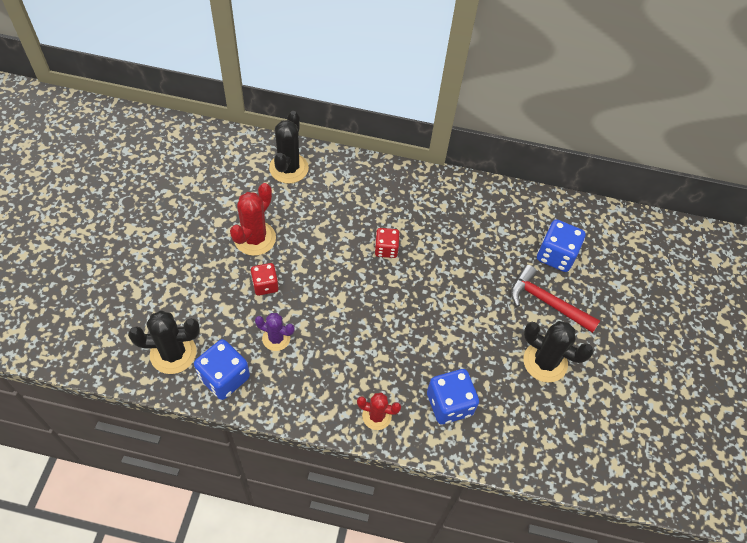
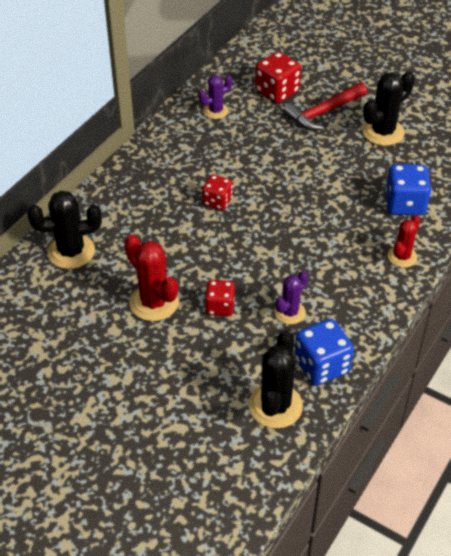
camera: 65 degrees left, 10 degrees down
black cactus [269,111,309,184] -> black cactus turned 45 degrees counterclockwise [27,191,102,269]
blue dice [537,219,586,272] -> red dice [255,52,301,103]
none -> purple cactus [199,75,232,119]

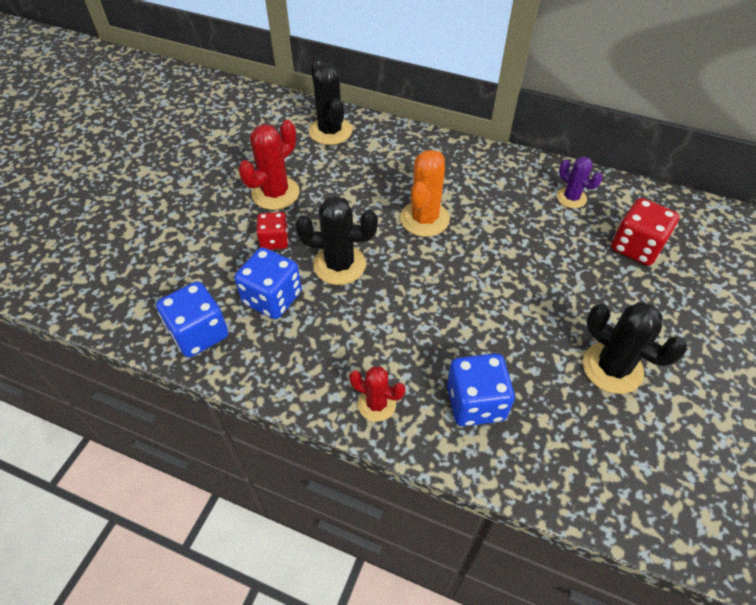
camera: 80 degrees right, 5 degrees up
red dice [202,174,233,210] -> orange cactus [400,150,450,237]
black cactus [249,331,303,429] -> black cactus moved to [295,196,378,285]
purple cactus [275,271,308,324] -> blue dice [234,247,302,319]
red hammer [283,83,367,130] -> none

